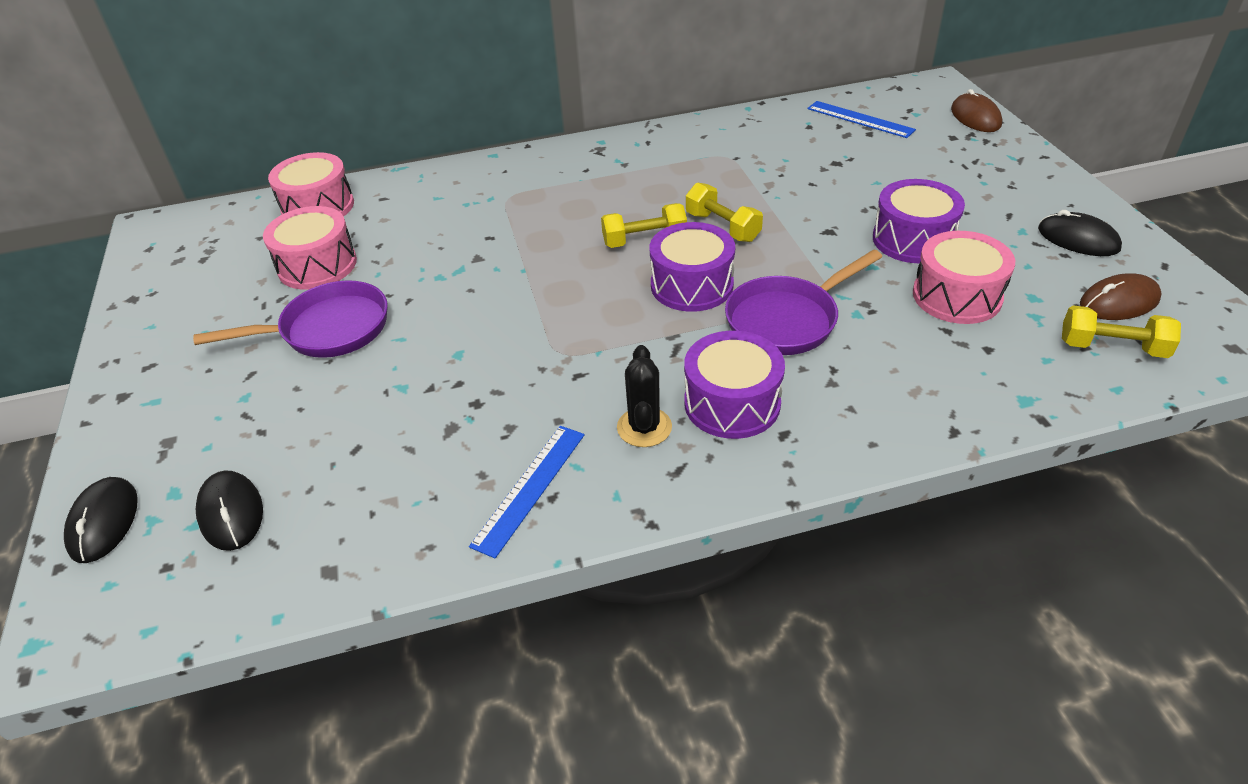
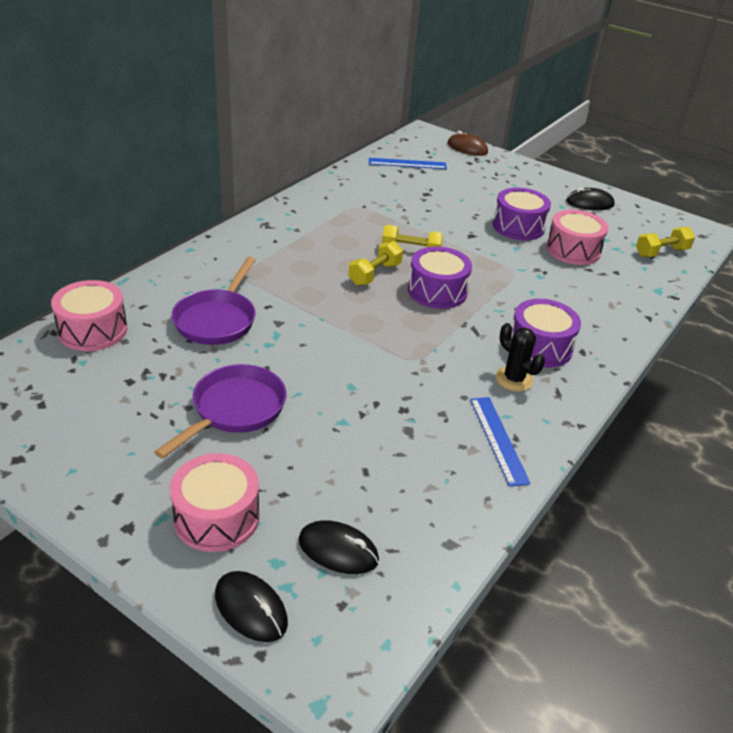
camera: 45 degrees left, 5 degrees down
pink drum [263,206,357,290] -> pink drum moved to [170,453,260,552]
purple pan [725,249,882,355] -> purple pan moved to [172,257,256,345]
brown mouse [1080,273,1162,320] -> none

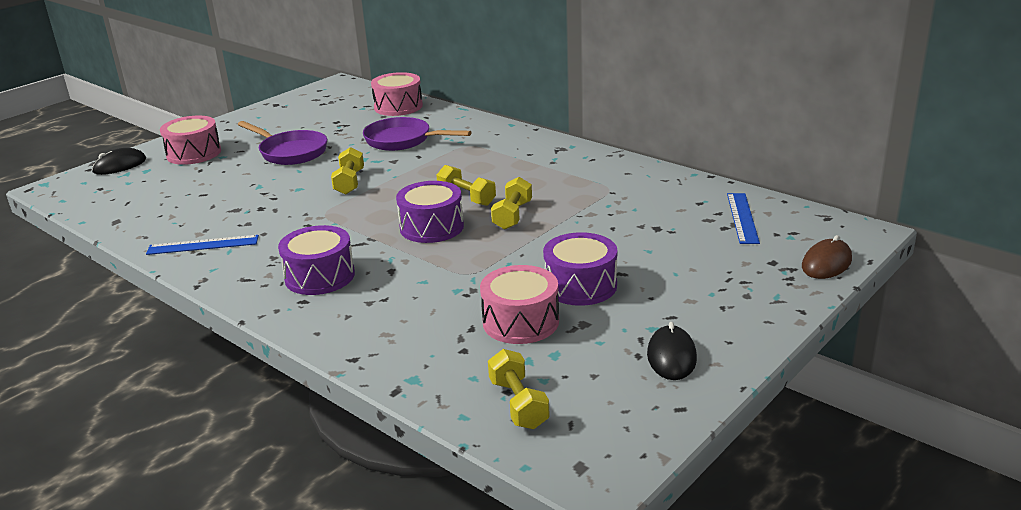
camera: 100 degrees right, 10 degrees down
black mouse [298,520,379,574] -> none
black cactus [495,323,545,391] -> none
none -> yellow dumbbell [331,147,364,195]

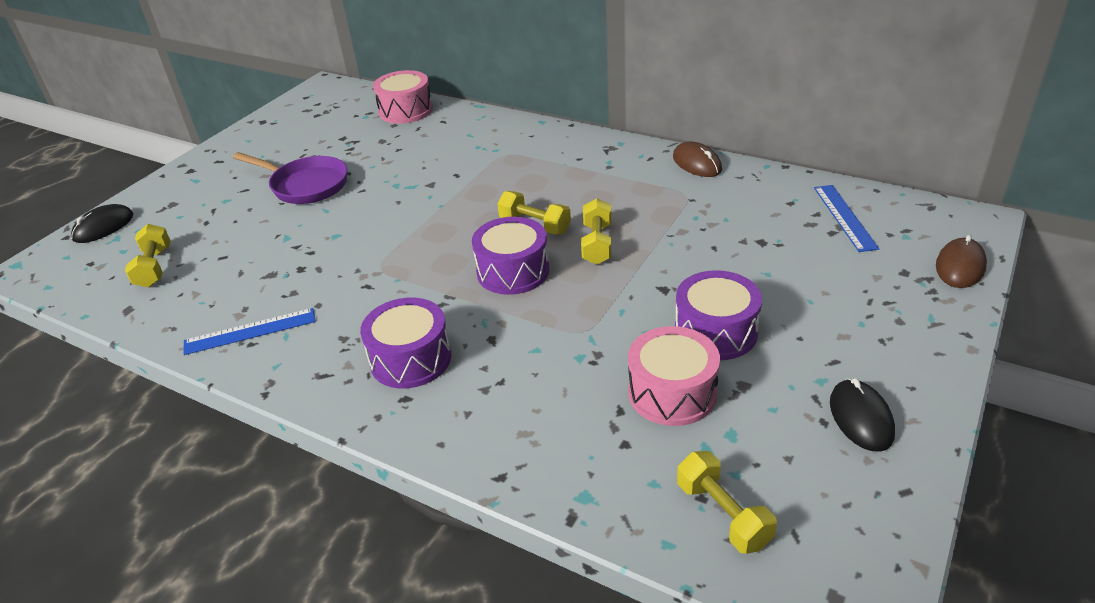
camera: 10 degrees left, 10 degrees up
pink drum [160,116,221,165] -> none
yellow dumbbell [331,147,364,195] -> yellow dumbbell moved to [125,224,170,287]
purple pan [363,117,471,151] -> none
none -> brown mouse [673,142,722,177]

